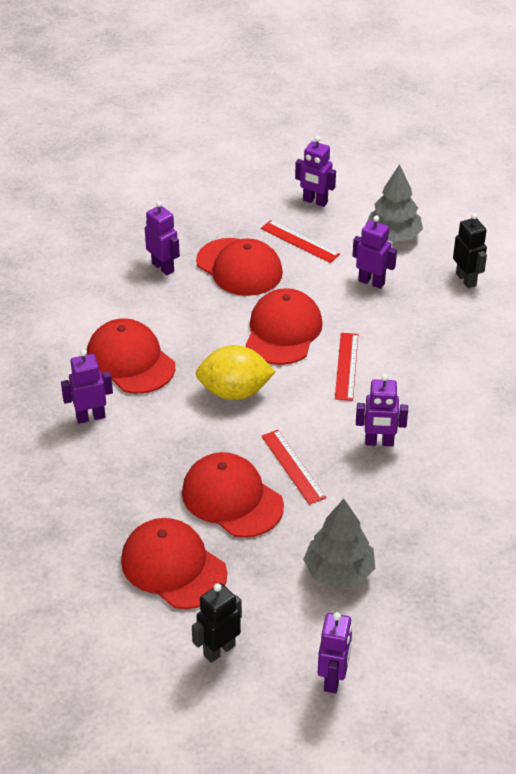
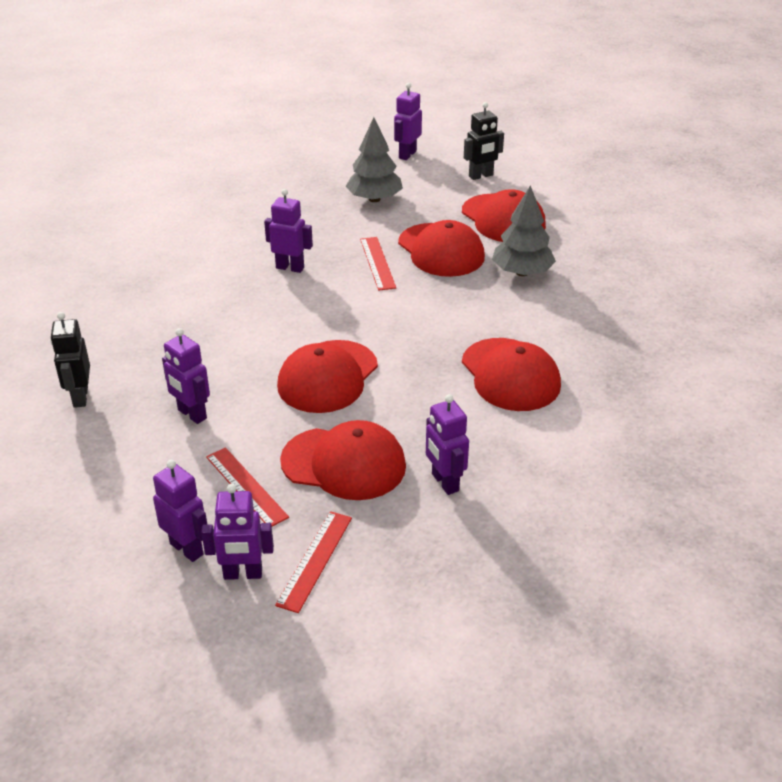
camera: 165 degrees left, 5 degrees down
purple robot [61,349,113,424] -> purple robot moved to [201,484,274,580]
red cap [196,238,283,296] -> red cap turned 135 degrees clockwise [280,420,406,500]
yellow lemon [196,345,276,400] -> none
red ruler [335,333,358,401] -> red ruler moved to [275,511,352,613]
grey tree [366,164,423,242] -> grey tree moved to [492,185,556,276]

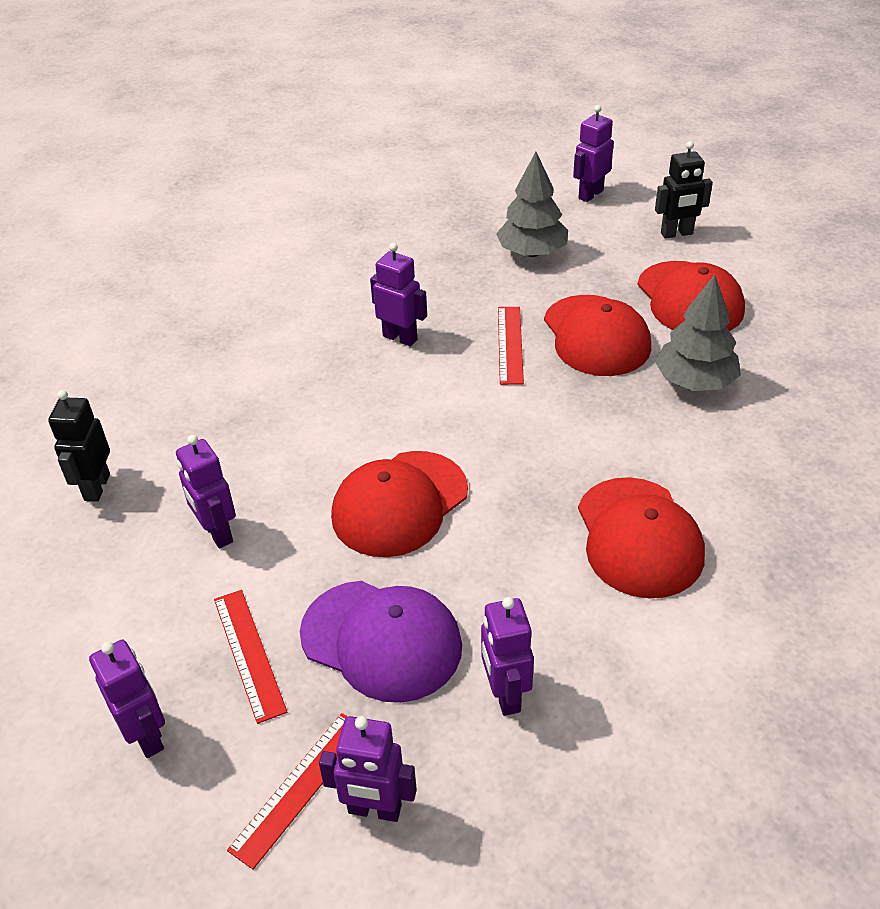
camera: 15 degrees right, 5 degrees up
purple robot [201,484,274,580] -> purple robot moved to [319,716,417,822]
red cap [280,420,406,500] -> purple cap [300,581,462,703]

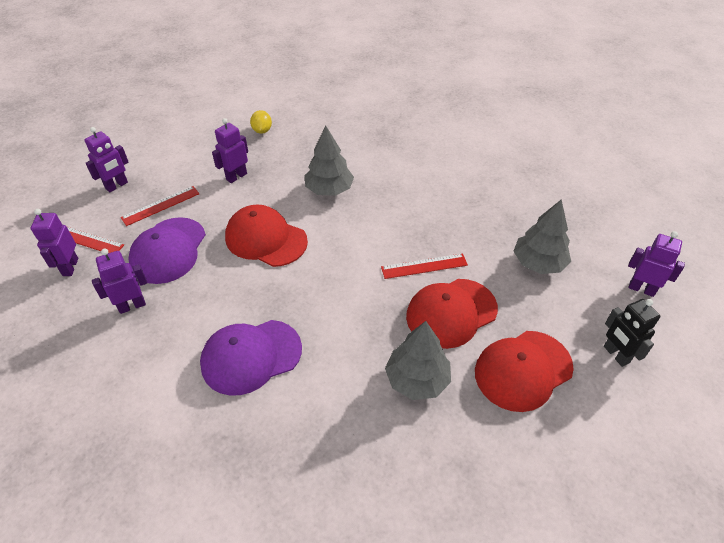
camera: 75 degrees right, 5 degrees up
black robot [48,390,110,502] -> yellow lemon [250,110,272,134]
purple robot [370,243,427,347] -> none
red cap [578,477,705,599] -> purple cap [200,320,302,396]
none -> grey tree [304,126,354,196]

